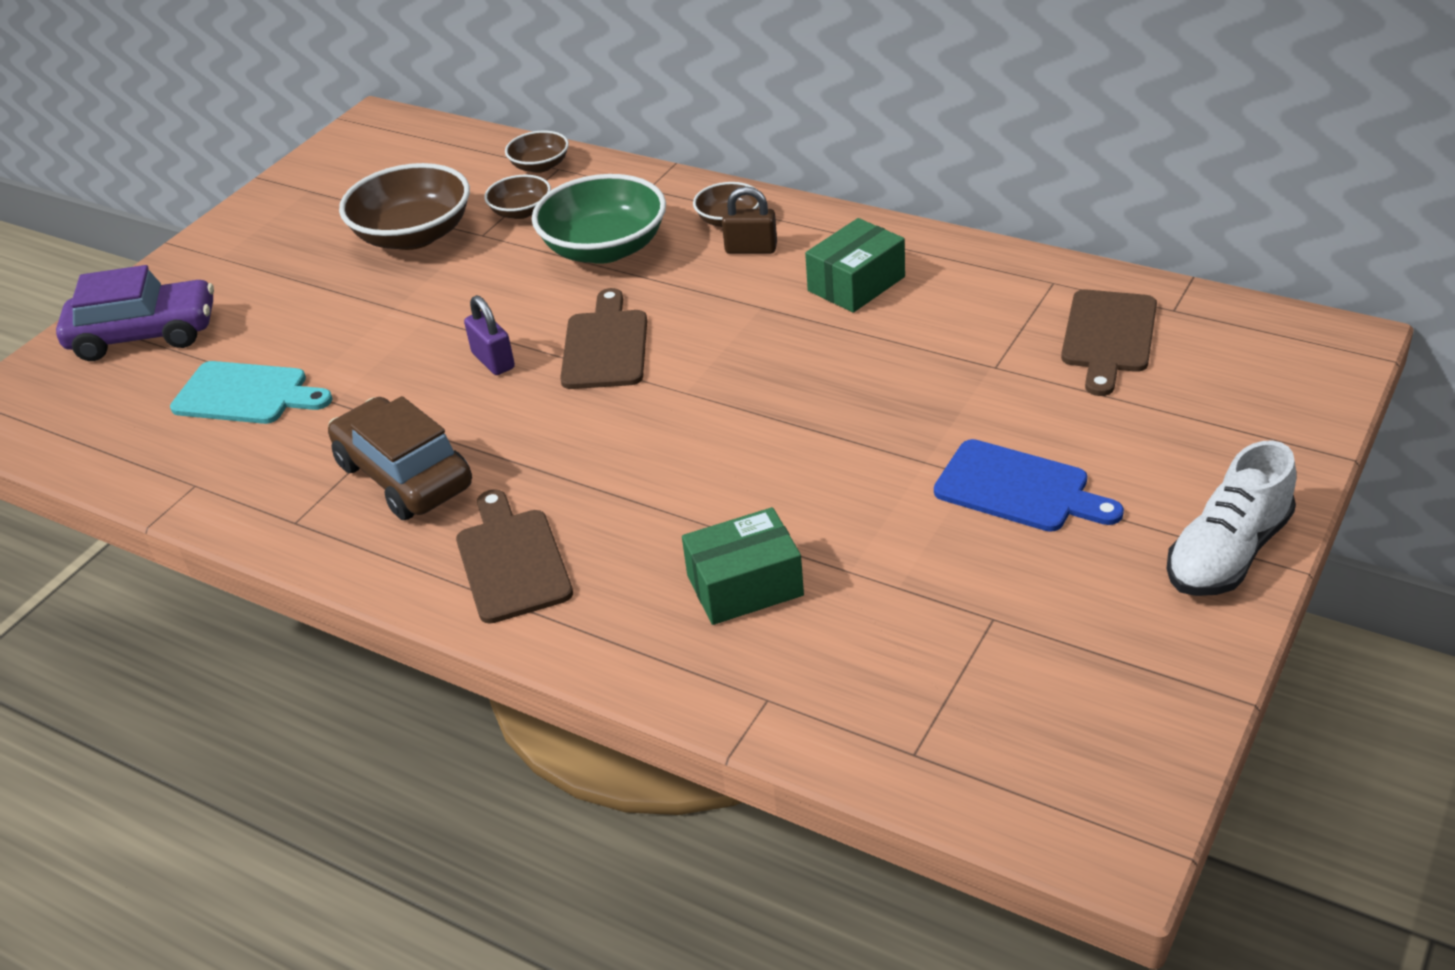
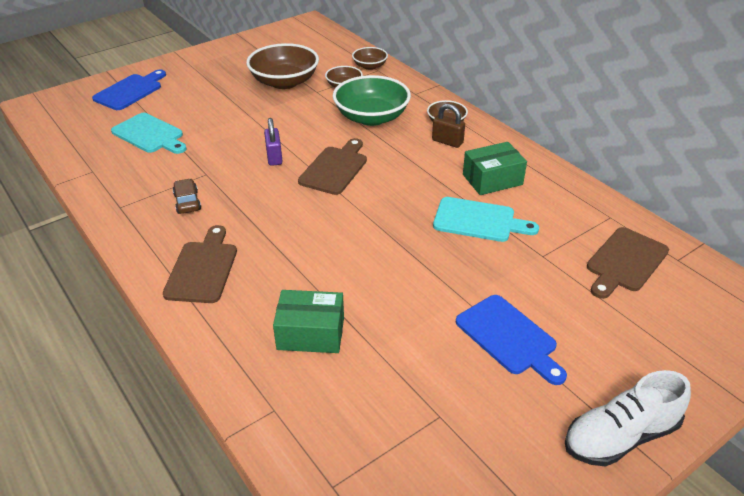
camera: 20 degrees right, 0 degrees up
purple car [56,265,214,361] -> blue cutting board [92,70,166,110]
brown car [328,396,472,520] -> brown car [173,178,201,214], size x0.50
none -> turquoise cutting board [433,197,539,242]

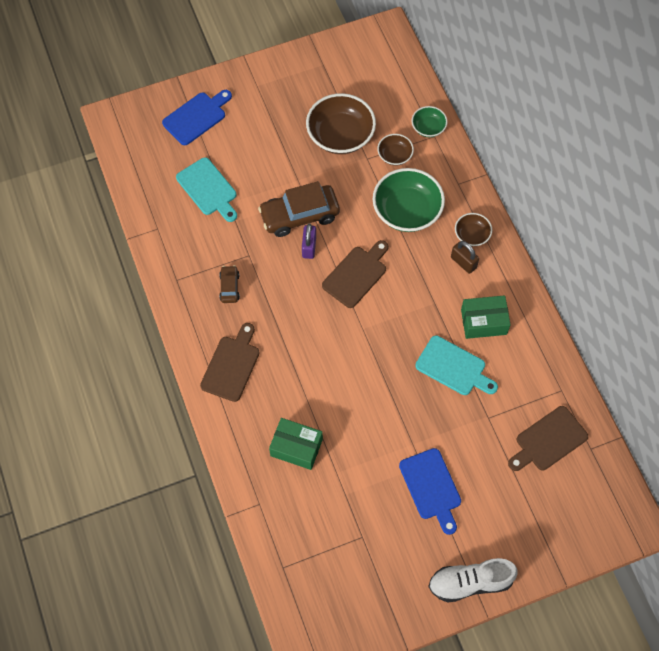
camera: 15 degrees right, 25 degrees up
brown bowl [352,47,388,70] -> green bowl [412,106,447,137]
none -> brown car [258,181,340,237]

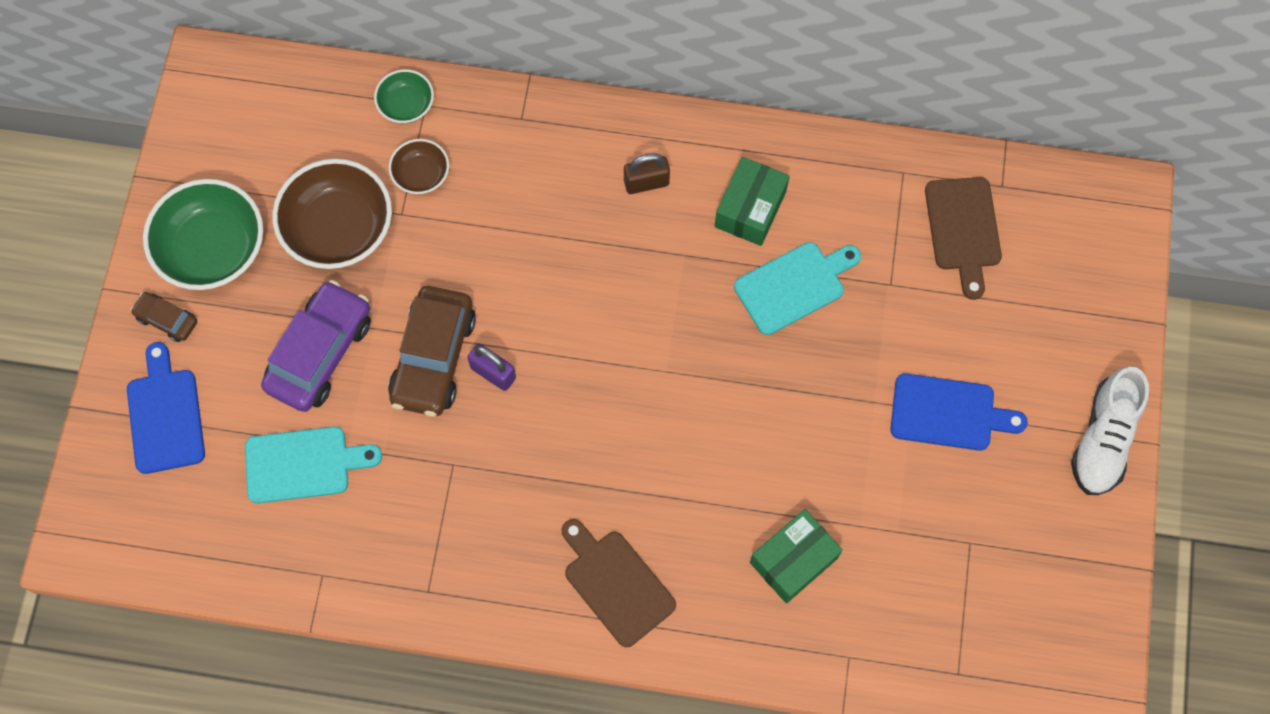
camera: 60 degrees left, 5 degrees up
brown car [219,265,240,303] -> brown car moved to [130,292,197,342]
brown cutting board [322,240,388,308] -> none
green bowl [373,168,445,232] -> green bowl moved to [143,179,263,290]
brown bowl [455,213,492,246] -> none
none -> purple car [261,280,371,412]

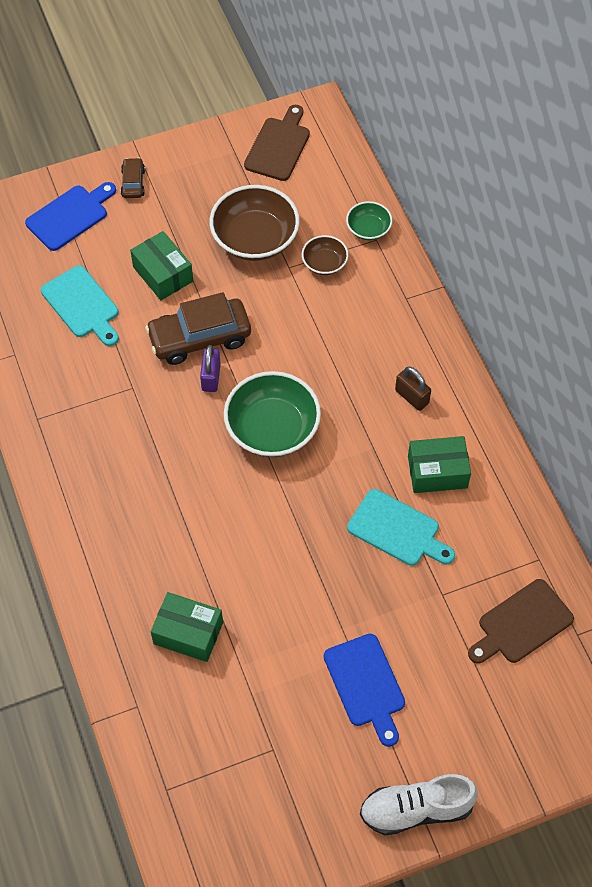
camera: 60 degrees right, 10 degrees down
green bowl [143,179,263,290] -> green bowl moved to [224,371,321,457]
purple car [261,280,371,412] -> green box [130,231,193,300]
brown cutting board [561,519,676,647] -> brown cutting board moved to [244,105,310,181]

